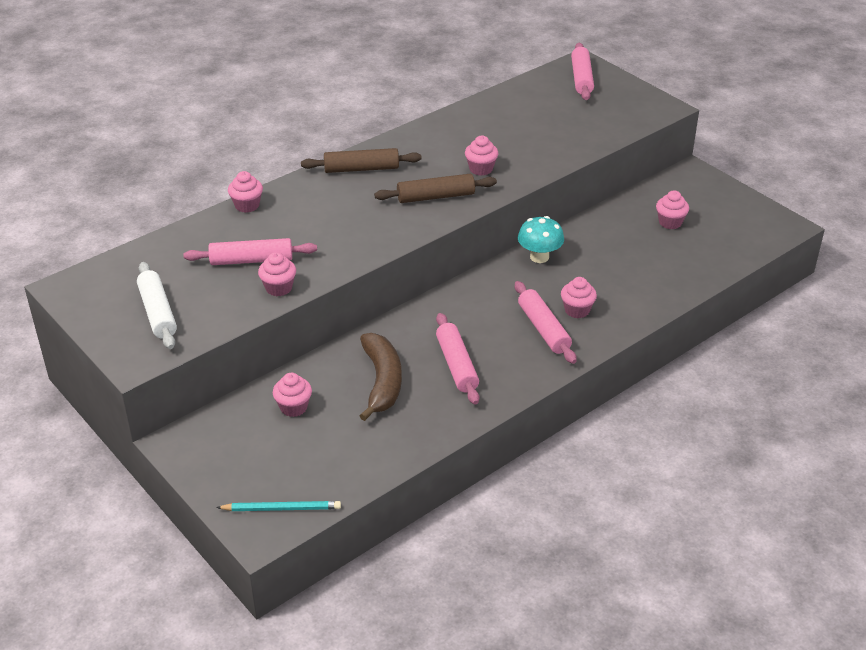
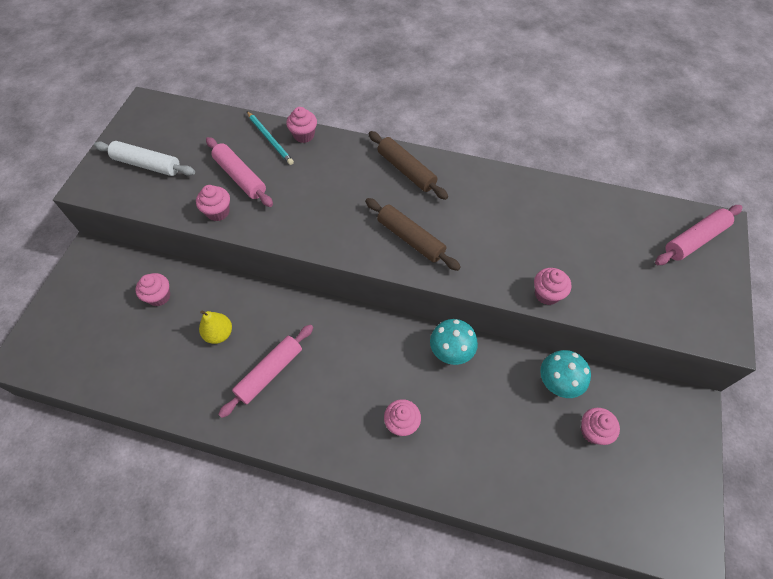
camera: 55 degrees right, 20 degrees up
white rolling pin [137,262,177,349] -> white rolling pin turned 75 degrees clockwise [94,141,195,176]
turquoise pencil [216,501,341,511] -> turquoise pencil moved to [247,111,294,165]
brown banana [360,333,402,421] -> yellow pear [199,311,232,344]
pink cupcake [465,135,498,176] -> pink cupcake moved to [534,268,571,305]
pink rolling pin [515,281,577,364] -> none
none -> turquoise mushroom [540,350,591,398]

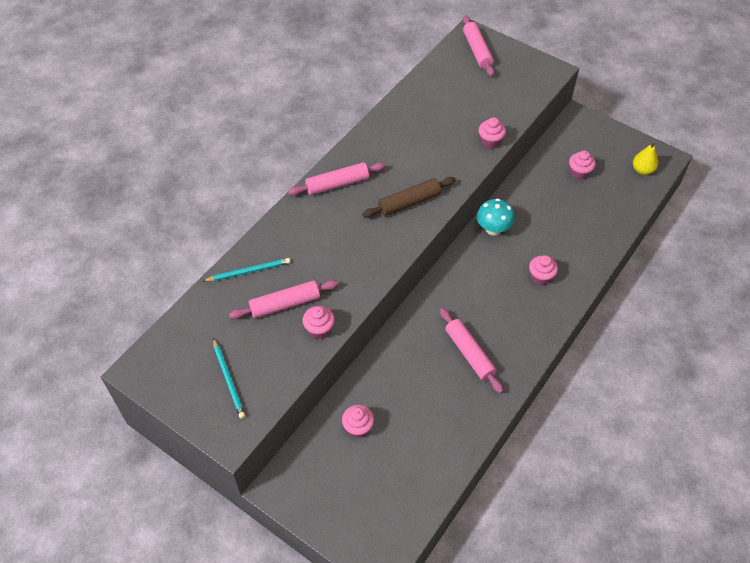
camera: 70 degrees left, 5 degrees down
white rolling pin [94,141,195,176] -> turquoise pencil [213,338,246,419]
yellow pear [199,311,232,344] -> yellow pear moved to [633,142,658,175]
pink cupcake [286,107,317,143] -> none
brown rolling pin [369,131,448,200] -> pink rolling pin [288,162,386,195]
turquoise mushroom [540,350,591,398] -> none

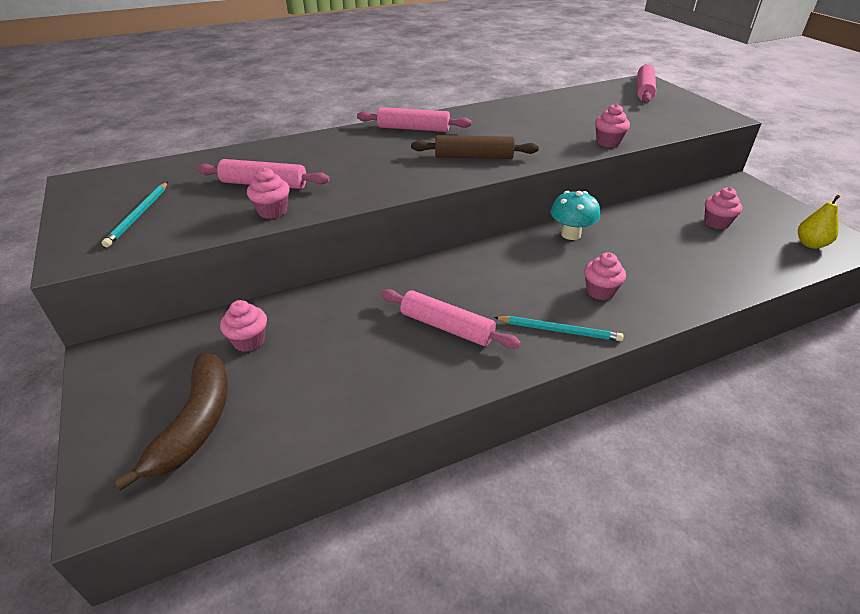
camera: 30 degrees right, 15 degrees down
turquoise pencil [203,258,291,281] -> turquoise pencil moved to [494,316,623,341]
pink rolling pin [440,308,503,393] -> pink rolling pin turned 60 degrees counterclockwise [381,289,521,349]
none -> brown banana [114,353,228,490]

